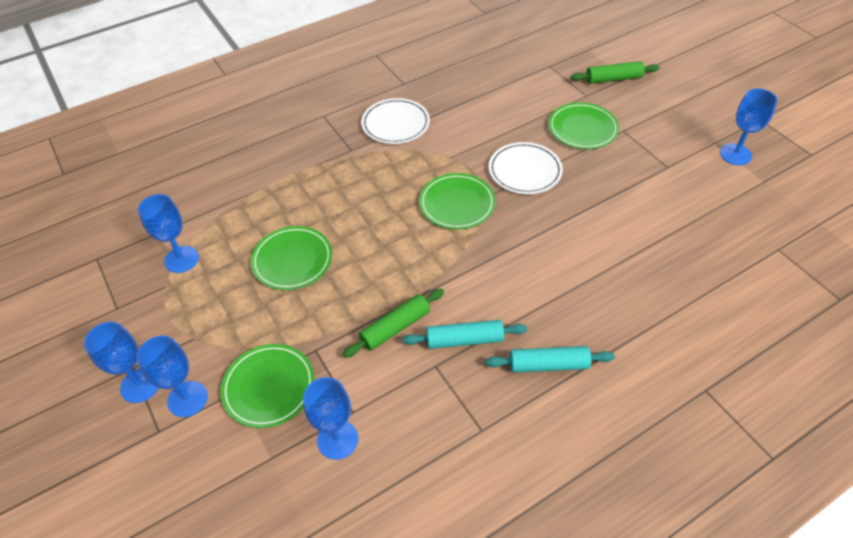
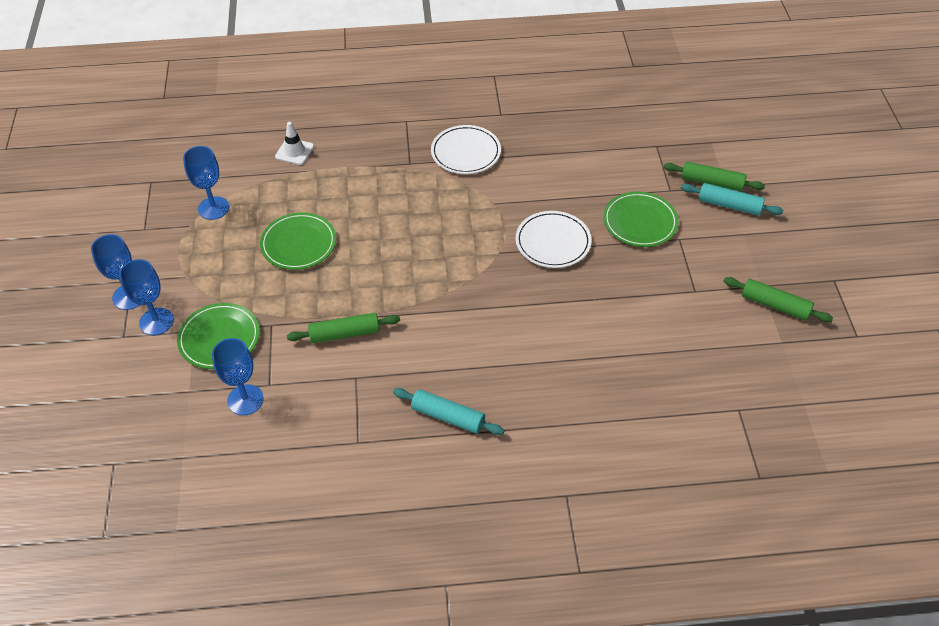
camera: 25 degrees right, 0 degrees up
turquoise rolling pin [403,320,527,349] -> turquoise rolling pin moved to [681,183,783,216]
green plate [419,173,496,229] -> none
blue goblet [720,88,778,165] -> green rolling pin [724,277,833,322]
none -> white traffic cone [275,122,314,165]

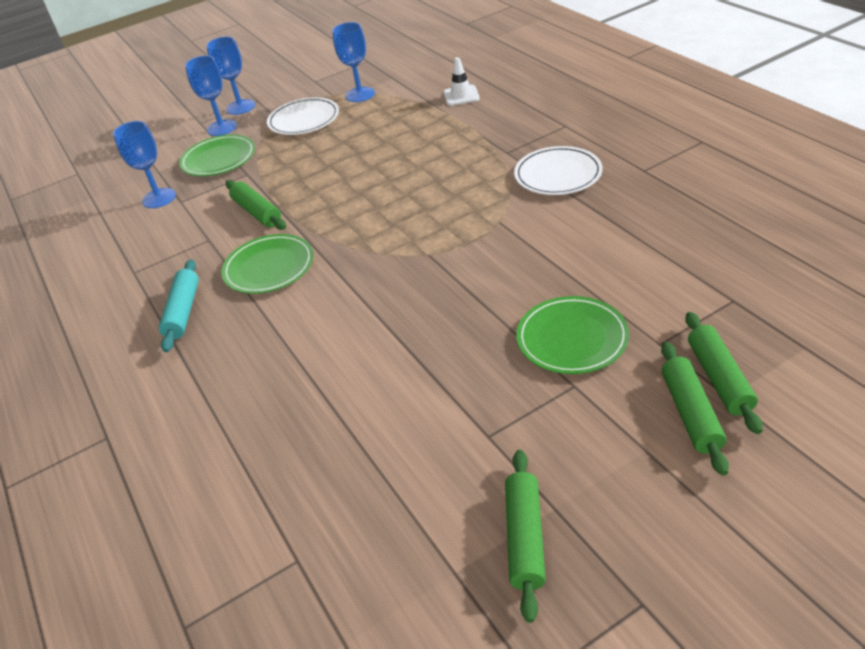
camera: 70 degrees right, 10 degrees down
green plate [260,212,336,270] -> green plate moved to [221,234,313,294]
white plate [516,211,591,268] -> white plate moved to [267,97,339,135]
turquoise rolling pin [681,183,783,216] -> green rolling pin [661,342,729,476]

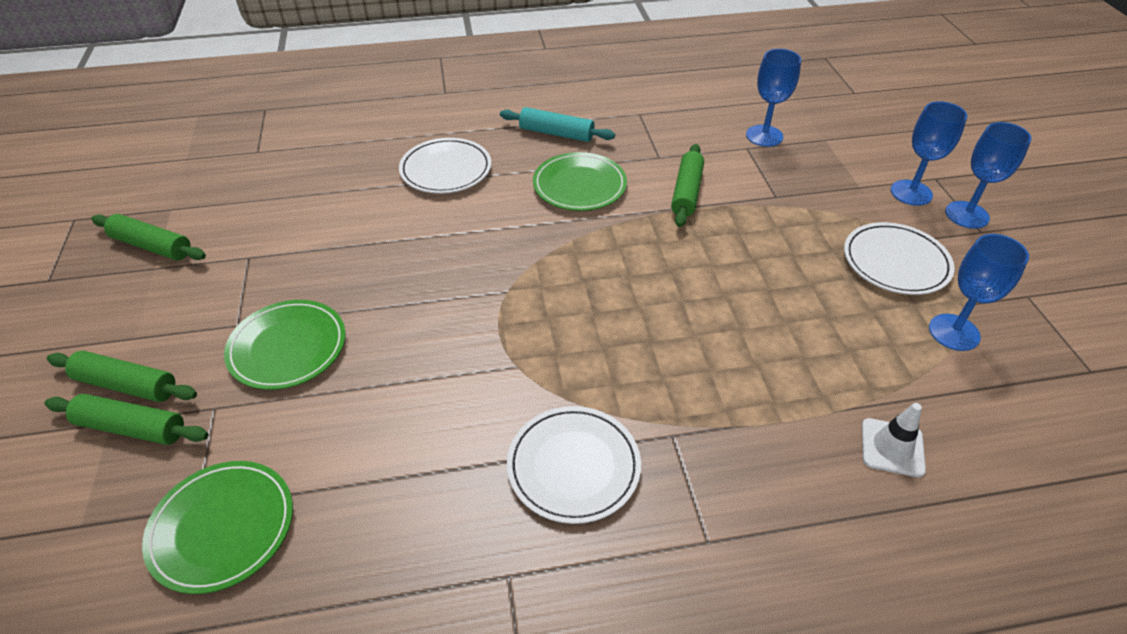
camera: 105 degrees right, 5 degrees up
green plate [179,134,255,176] -> green plate moved to [142,461,293,594]
green rolling pin [226,180,286,230] -> green rolling pin turned 60 degrees counterclockwise [671,144,704,227]
none -> white plate [399,138,491,194]

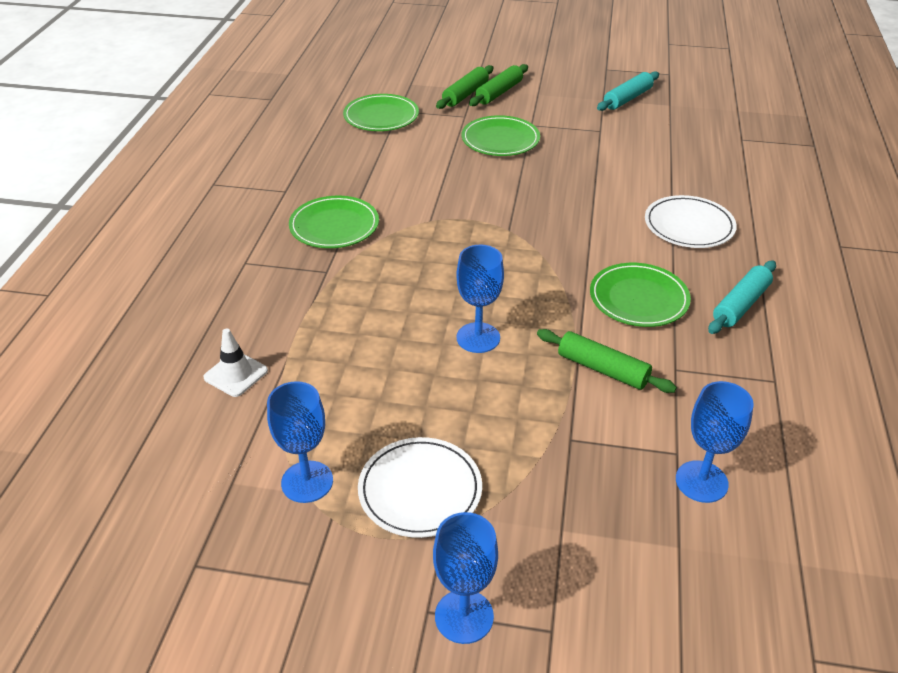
camera: 110 degrees right, 5 degrees down
green rolling pin [91,214,206,260] -> turquoise rolling pin [597,71,659,111]
white plate [507,406,641,524] -> green plate [289,196,379,248]
blue goblet [891,101,968,206] -> blue goblet moved to [456,245,504,353]

